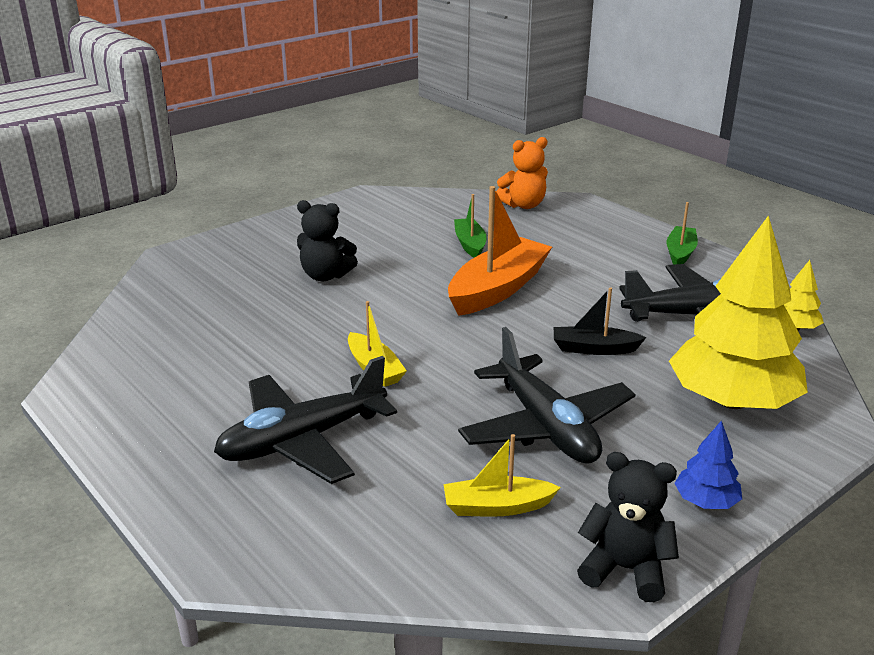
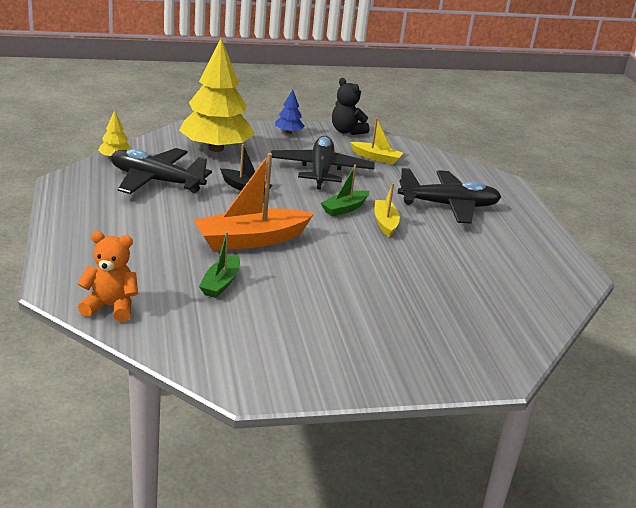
camera: 155 degrees left, 0 degrees up
black teddy bear [297,200,358,281] -> none
green boat [666,202,698,265] -> green boat moved to [321,165,369,216]

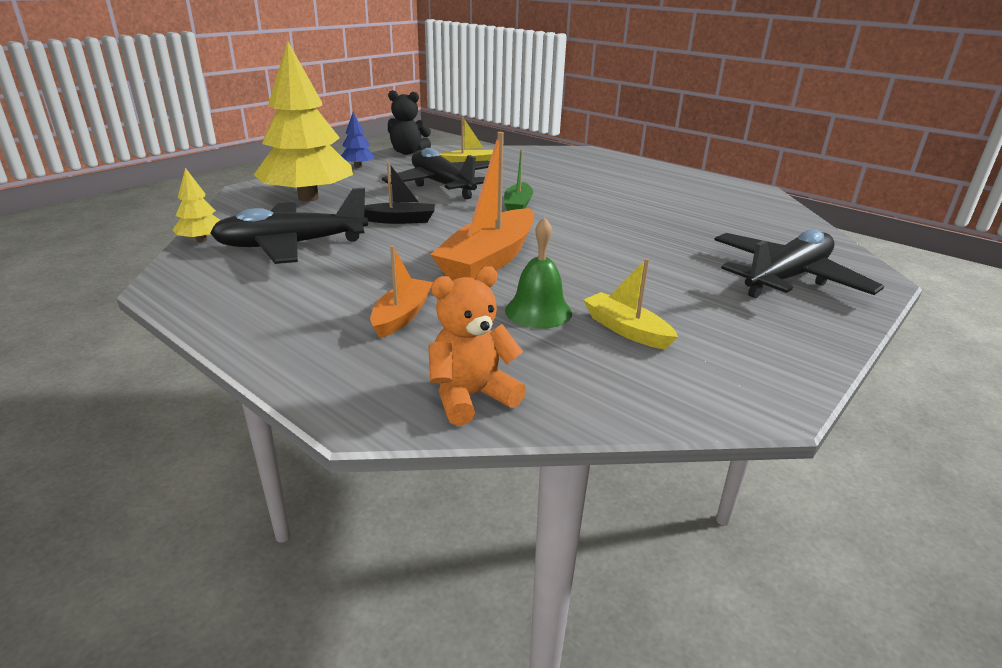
camera: 35 degrees left, 0 degrees up
green boat [199,231,240,298] -> green bell [505,217,572,329]
yellow boat [374,183,400,237] -> yellow boat moved to [583,258,678,350]
black plane [398,168,501,223] -> black plane moved to [714,229,884,298]
none -> orange boat [370,245,433,338]

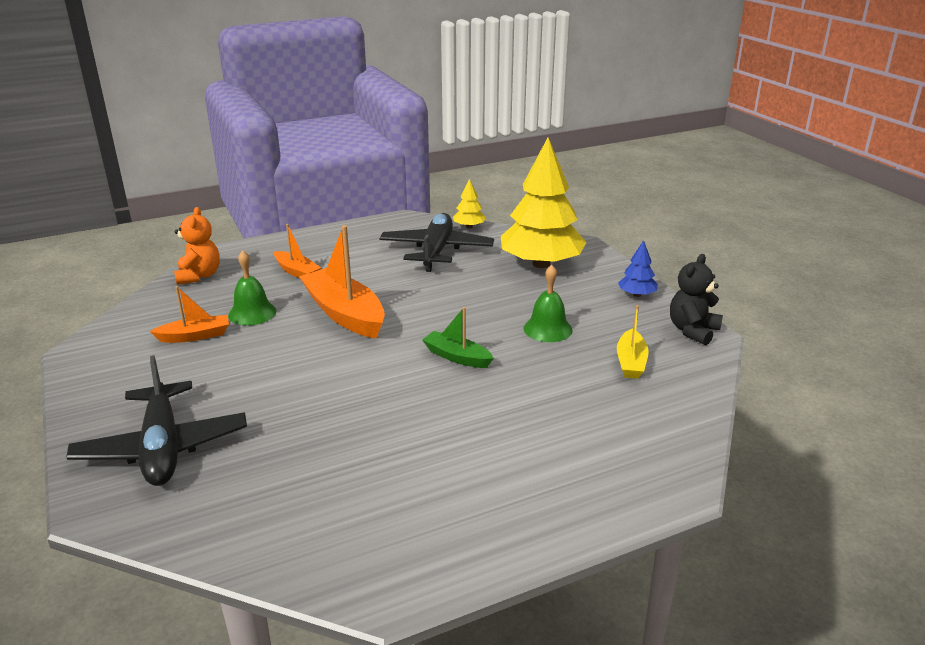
camera: 115 degrees right, 0 degrees up
black boat [364,162,435,224] -> none
black plane [382,148,490,199] -> green bell [523,265,573,342]
yellow boat [583,258,678,350] -> orange boat [150,286,229,343]

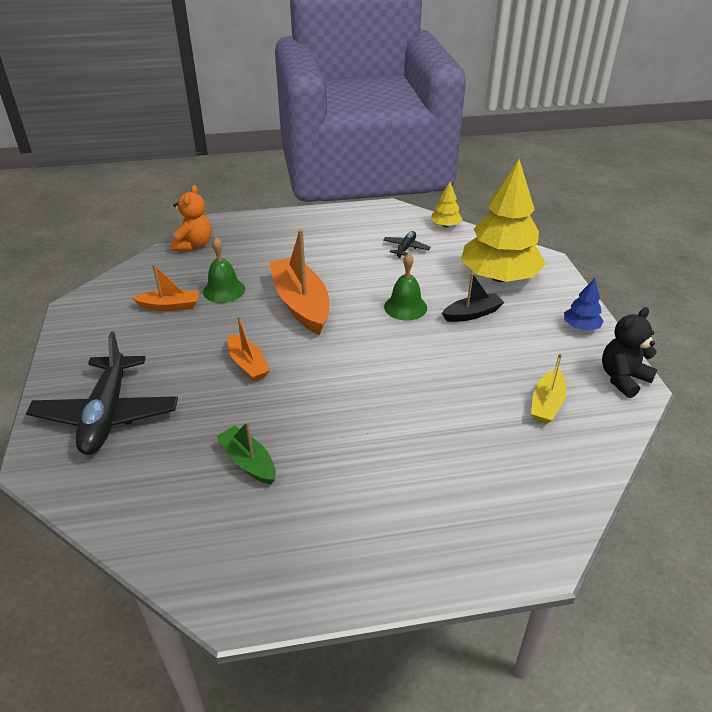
camera: 15 degrees right, 10 degrees up
orange boat [274,224,321,278] -> orange boat moved to [228,316,270,381]
black plane [380,213,494,272] -> black plane [383,231,431,258], size x0.46
green boat [422,307,494,368] -> green boat moved to [216,421,276,485]
green bell [523,265,573,342] -> green bell moved to [384,253,427,321]
none -> black boat [442,273,504,322]

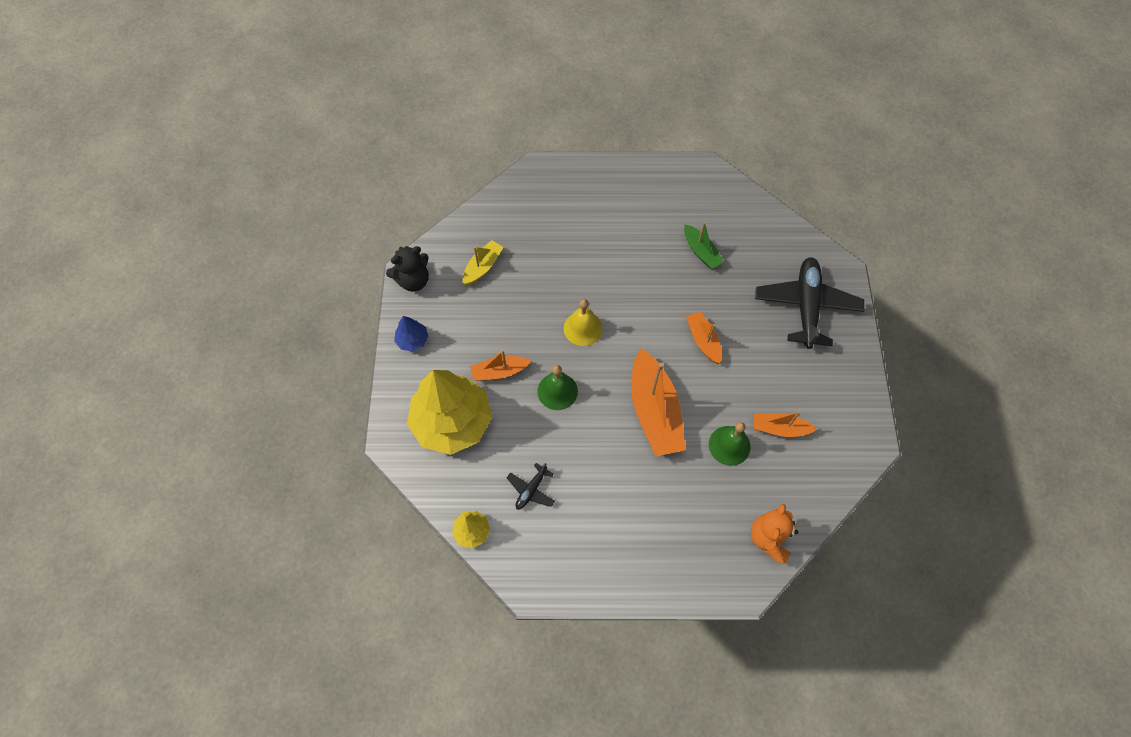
camera: 170 degrees left, 25 degrees up
black boat [442,273,504,322] -> orange boat [470,350,531,381]
none -> yellow bell [564,299,603,346]

